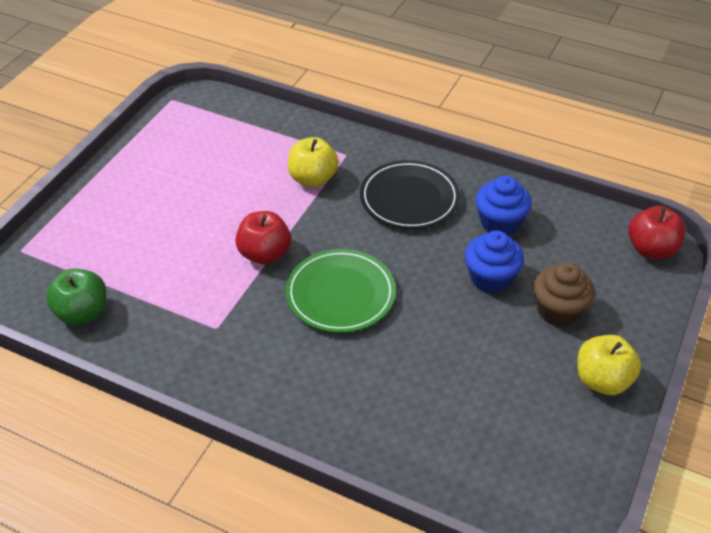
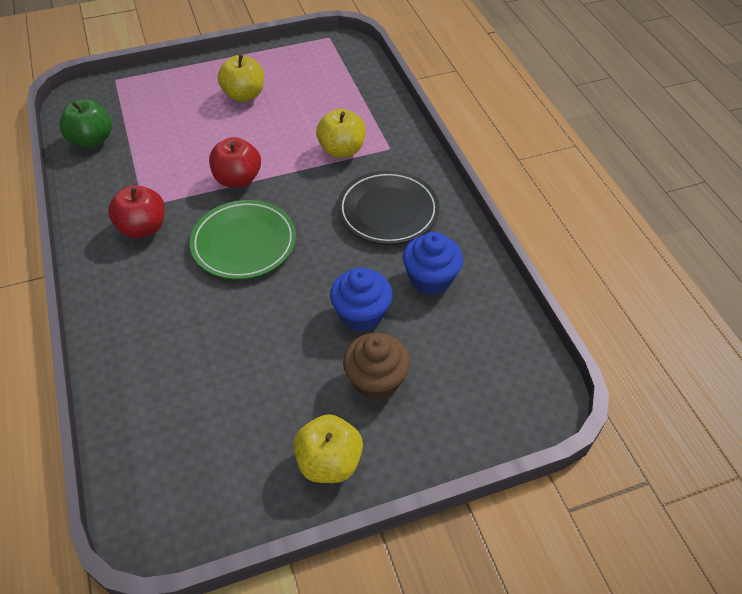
camera: 45 degrees right, 5 degrees up
red apple [628,206,685,259] -> red apple moved to [108,185,165,239]
none -> yellow apple [218,54,264,102]

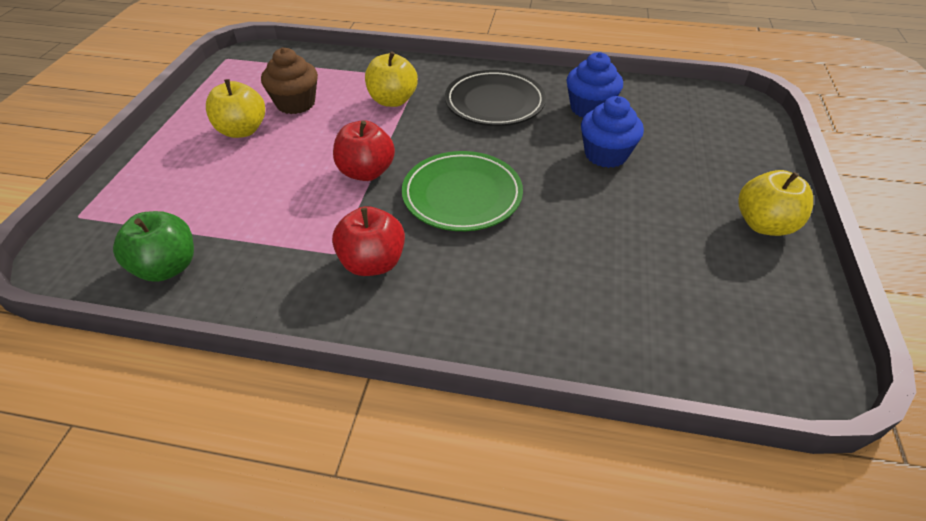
camera: 60 degrees left, 5 degrees down
brown cupcake [343,333,410,400] -> brown cupcake moved to [261,48,318,114]

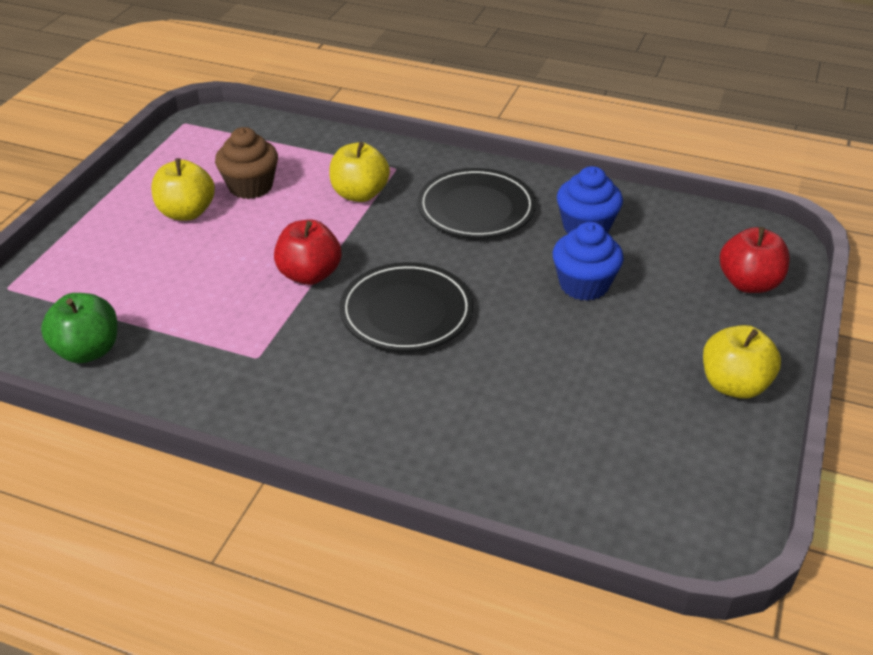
camera: 10 degrees right, 5 degrees down
red apple [332,206,405,276] -> red apple moved to [720,227,790,293]
green plate [402,151,523,231] -> black plate [339,262,473,352]

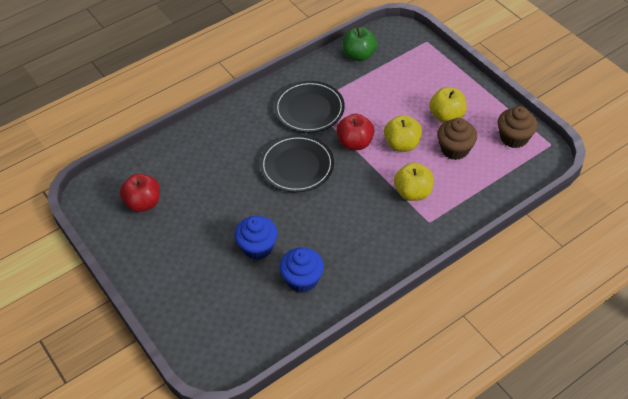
camera: 125 degrees right, 10 degrees up
black plate [418,168,536,238] -> black plate moved to [274,81,345,133]
yellow apple [703,325,781,399] -> yellow apple moved to [384,115,422,152]
red apple [720,227,790,293] -> red apple moved to [120,174,160,212]
none -> brown cupcake [498,106,538,148]

